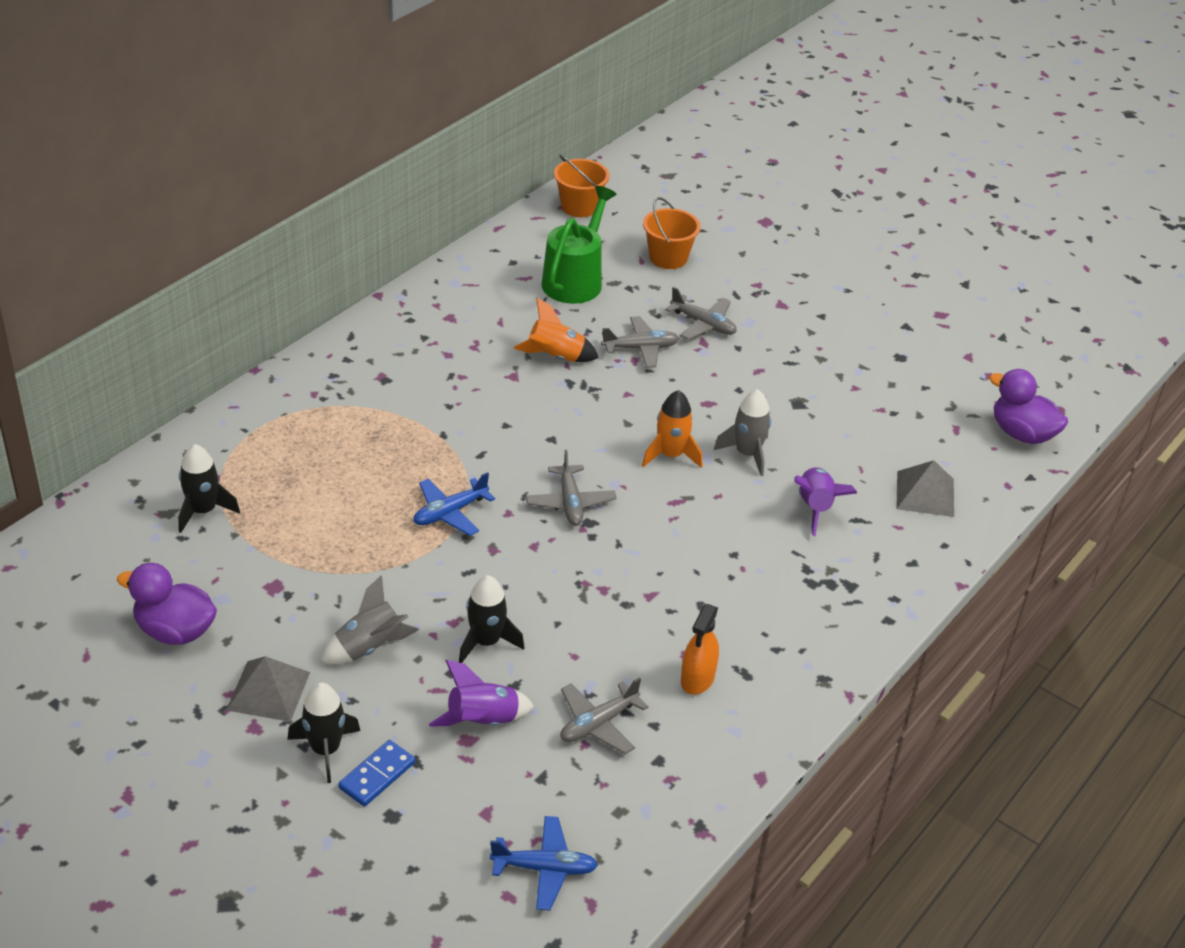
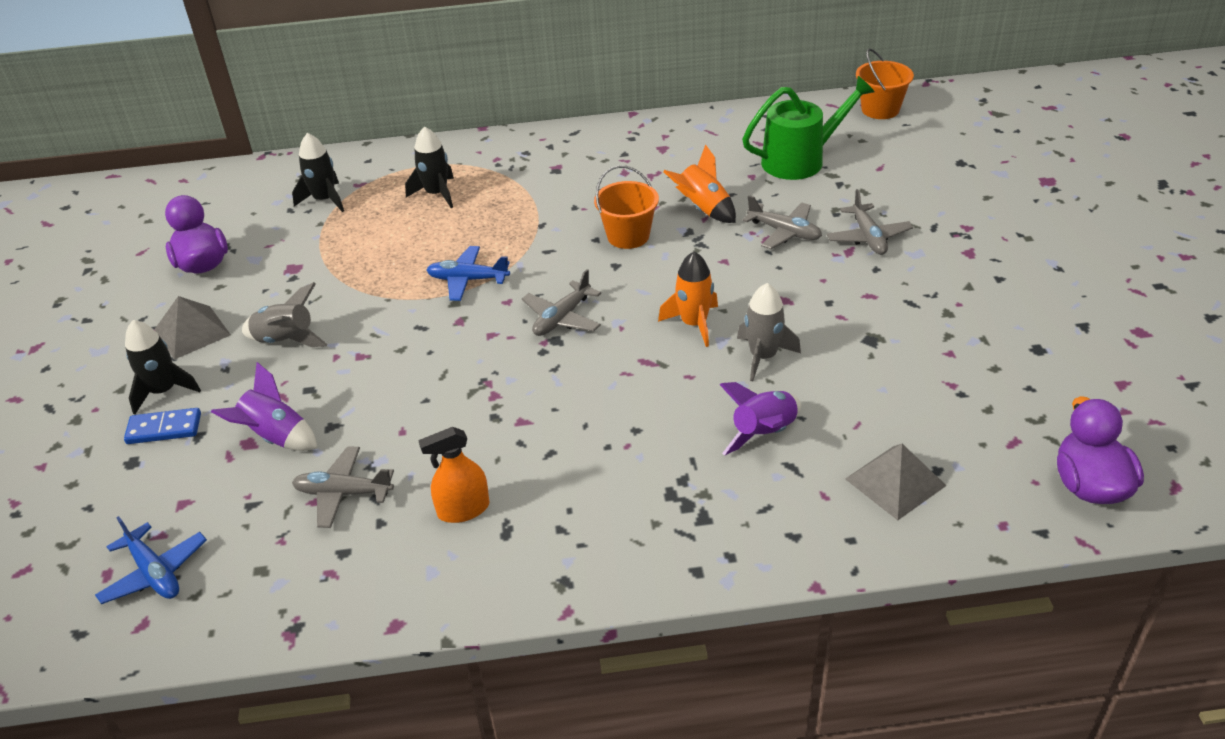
camera: 50 degrees right, 0 degrees up
black rocket [459,575,525,663] -> black rocket moved to [405,126,454,208]
orange bucket [643,197,701,269] -> orange bucket moved to [594,165,659,249]

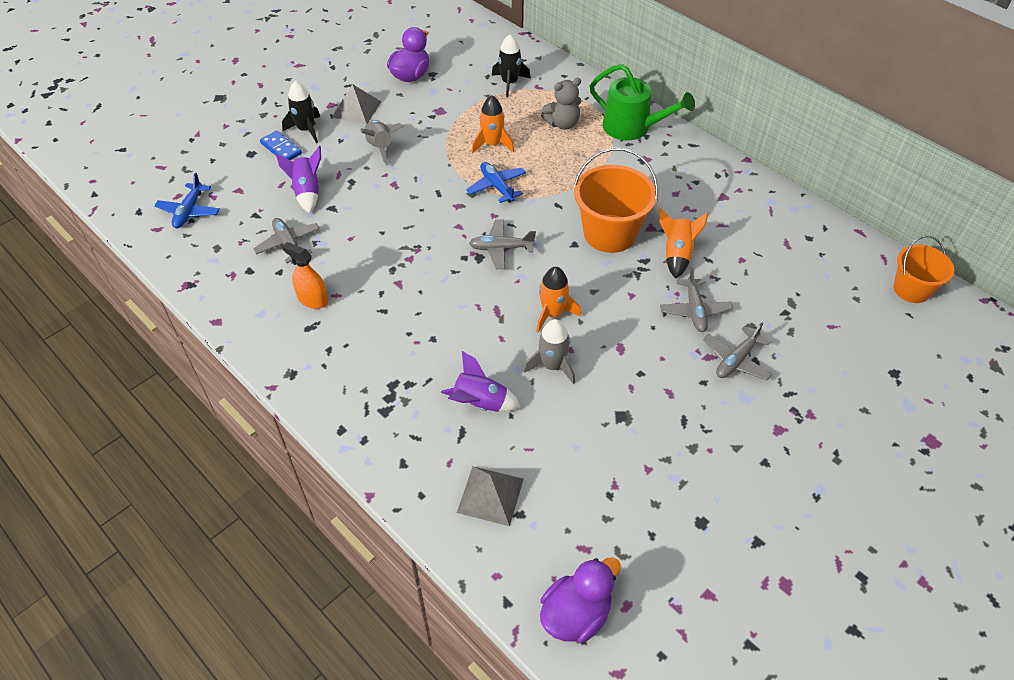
camera: 50 degrees right, 10 degrees up
black rocket [405,126,454,208] -> grey teddy bear [541,78,581,130]
orange bucket [594,165,659,249] -> orange bucket [573,148,658,253], size x1.57
green watering can [742,76,875,180] -> green watering can moved to [590,64,695,140]
none -> orange rocket [472,95,514,154]

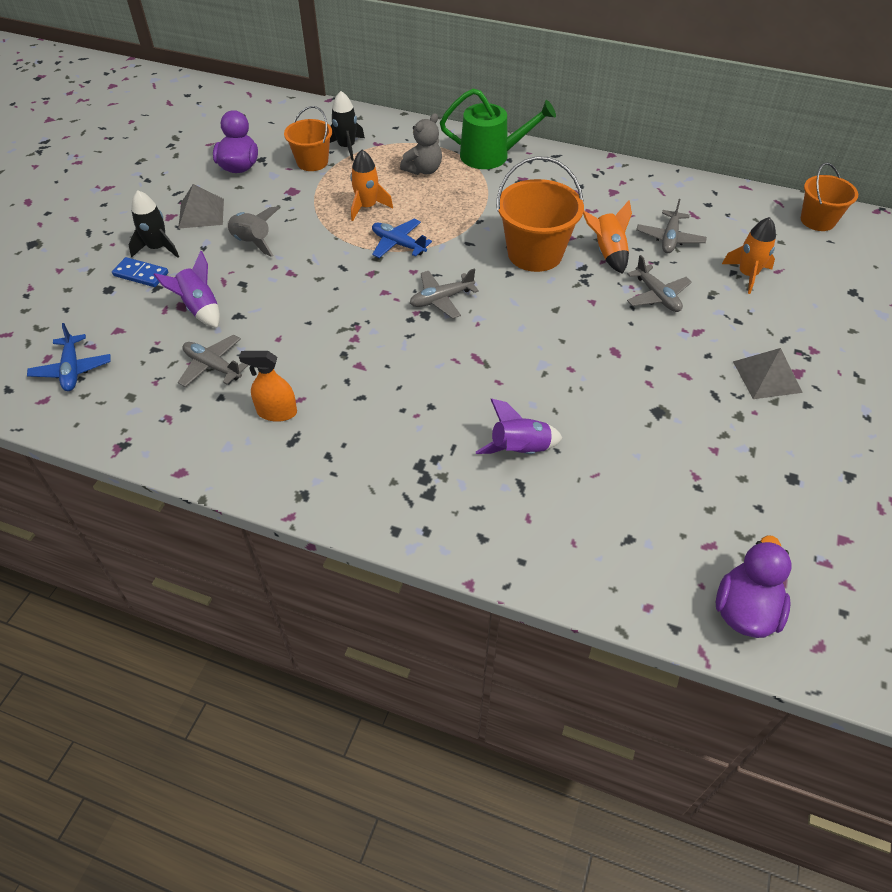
camera: 25 degrees left, 0 degrees up
grey pyramid [457,466,524,526] -> grey pyramid moved to [733,348,803,399]
grey rocket [524,319,575,384] -> none
orange rocket [536,267,581,333] -> orange rocket moved to [722,217,776,294]
grey plane [703,322,772,380] -> grey plane moved to [636,199,707,253]
none -> orange bucket [284,106,332,171]

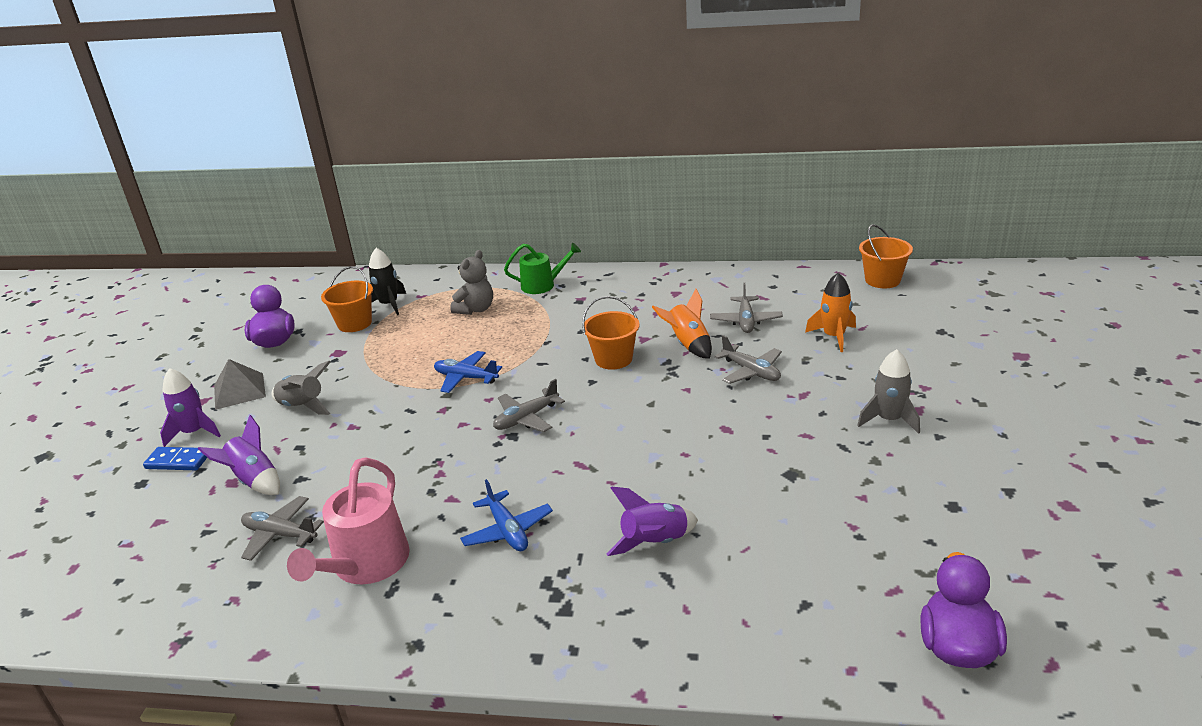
camera: 10 degrees left, 20 degrees down
blue plane [27,323,111,391] -> blue plane moved to [460,479,553,551]
black rocket [128,190,179,258] -> purple rocket [160,368,221,447]
orange spray bottle [239,351,297,422] -> pink watering can [287,457,410,584]
orange rocket [350,150,393,221] -> none
green watering can [440,88,556,169] -> green watering can [504,243,581,294], size x0.67
orange bucket [496,156,584,272] -> orange bucket [582,296,640,370], size x0.64
grey pyramid [733,348,803,399] -> grey rocket [857,349,920,434]

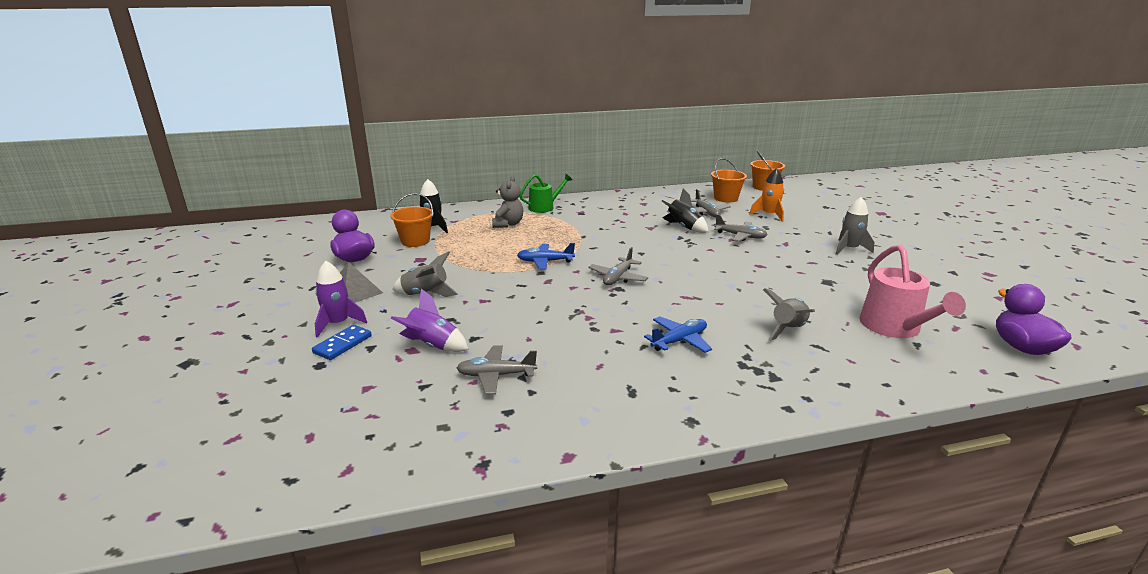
camera: 25 degrees left, 5 degrees down
blue domino [143,447,207,470] -> blue domino turned 45 degrees counterclockwise [312,325,372,360]
pink watering can [287,457,410,584] -> pink watering can moved to [860,244,966,338]
blue plane [460,479,553,551] -> blue plane turned 75 degrees counterclockwise [644,317,712,353]
orange bucket [582,296,640,370] -> orange bucket moved to [711,158,747,203]
purple rocket [607,487,698,556] -> grey rocket [763,288,815,341]
orange rocket [652,289,712,359] -> black rocket [662,189,708,233]

